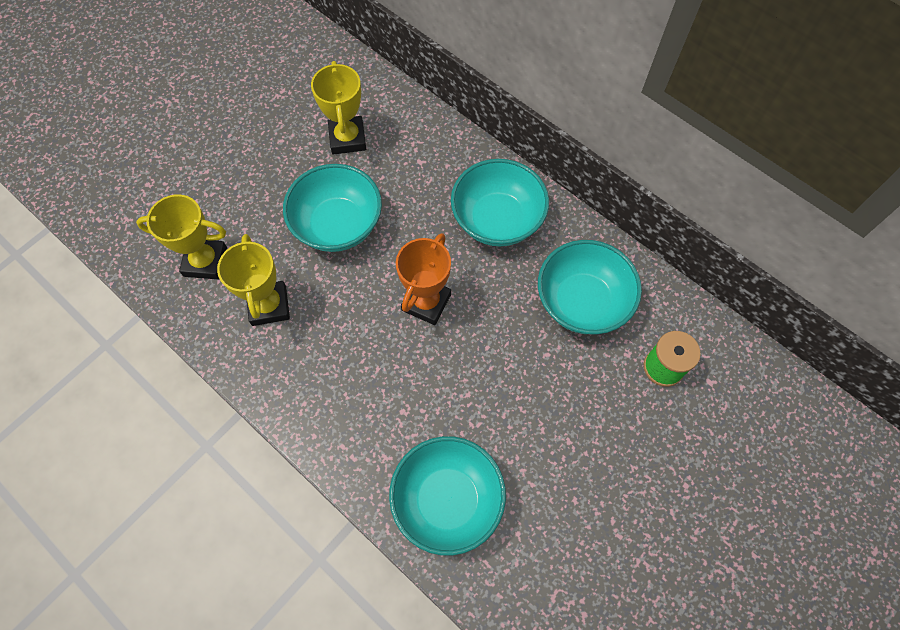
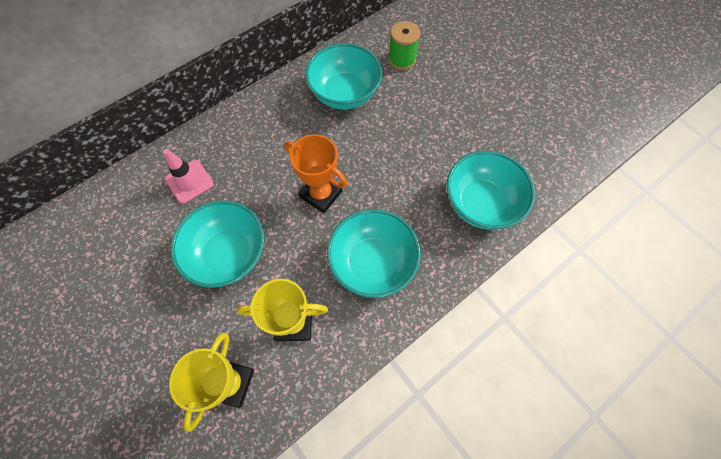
camera: 80 degrees left, 0 degrees up
yellow trophy [311,61,366,155] -> none
turquoise bowl [451,159,549,247] -> turquoise bowl moved to [327,209,421,298]
none -> pink traffic cone [163,149,214,204]

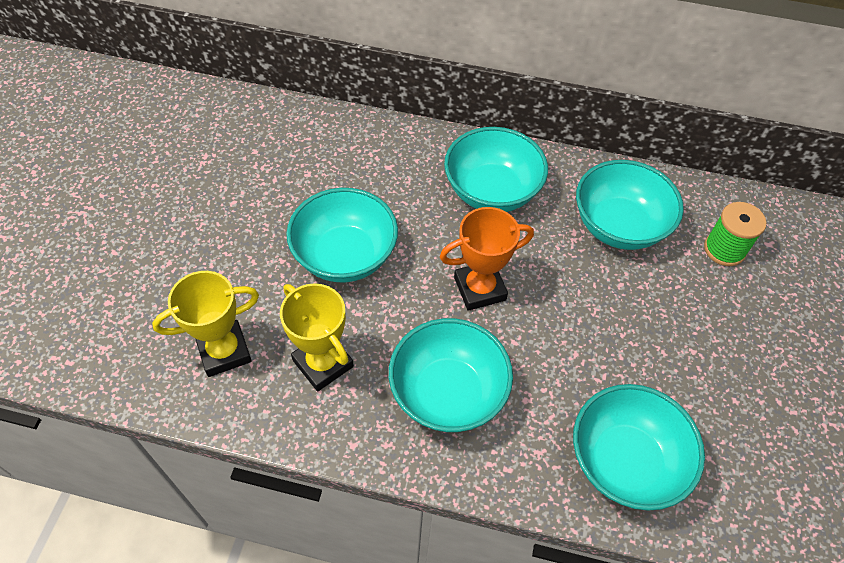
camera: 50 degrees right, 10 degrees down
pink traffic cone [163,149,214,204] -> none
orange trophy [285,134,348,213] -> orange trophy turned 75 degrees clockwise [440,207,534,311]
none -> turquoise bowl [444,127,548,212]

